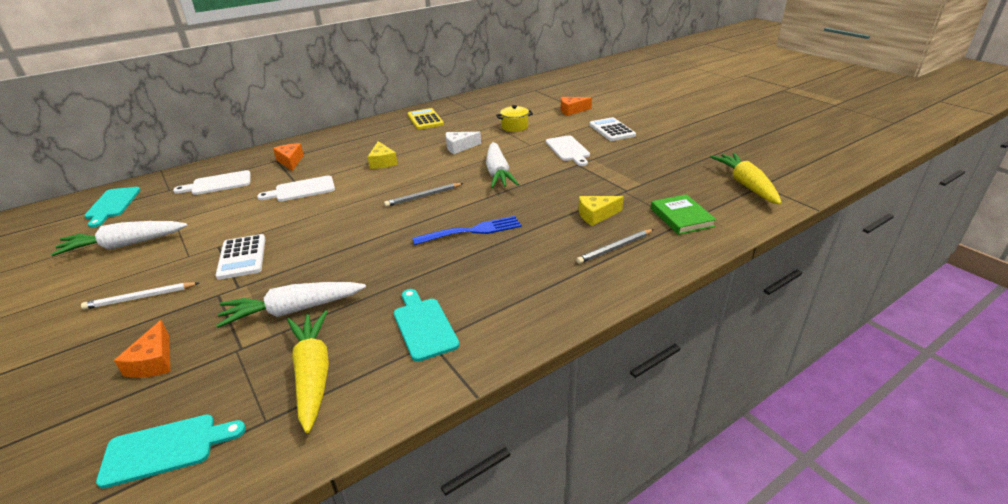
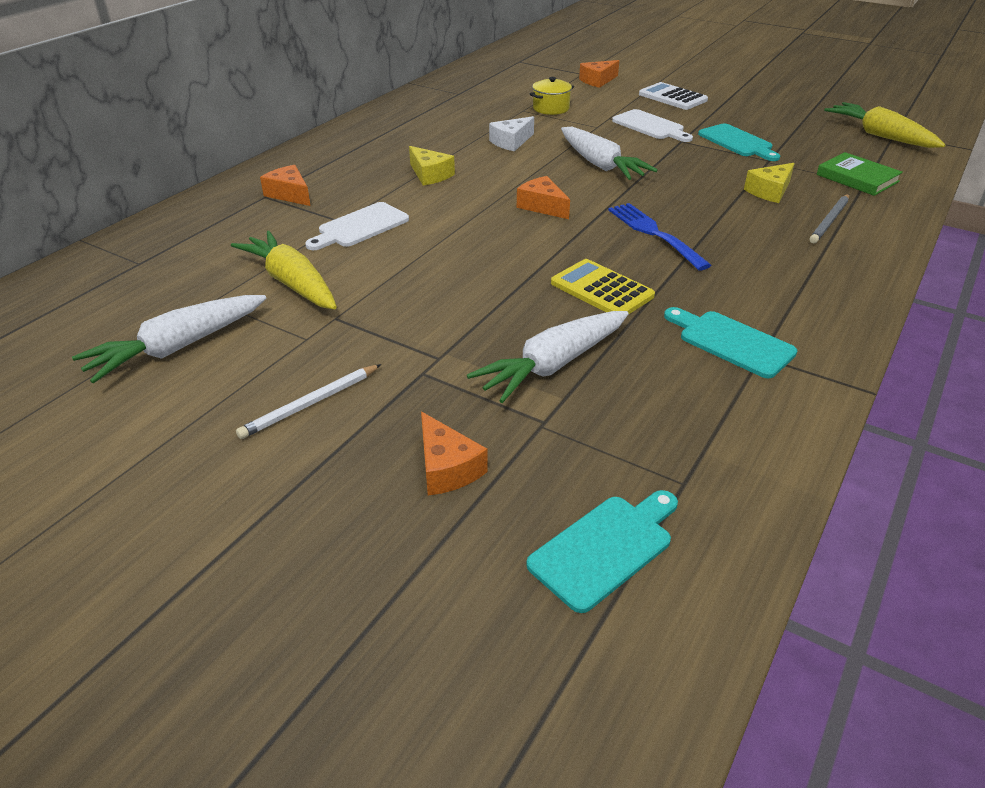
camera: 25 degrees left, 5 degrees up
turquoise cutting board [84,187,141,228] -> turquoise cutting board moved to [698,123,780,161]
white cutting board [173,170,251,195] -> none
white calculator [216,234,265,280] -> none
yellow carrot [287,310,329,433] -> yellow carrot moved to [231,231,337,309]
grey pencil [384,183,464,207] -> orange cheese [517,176,570,219]
yellow calculator [408,108,444,130] -> yellow calculator moved to [551,259,655,315]
blue fork [412,216,521,245] -> blue fork turned 75 degrees counterclockwise [608,203,712,270]

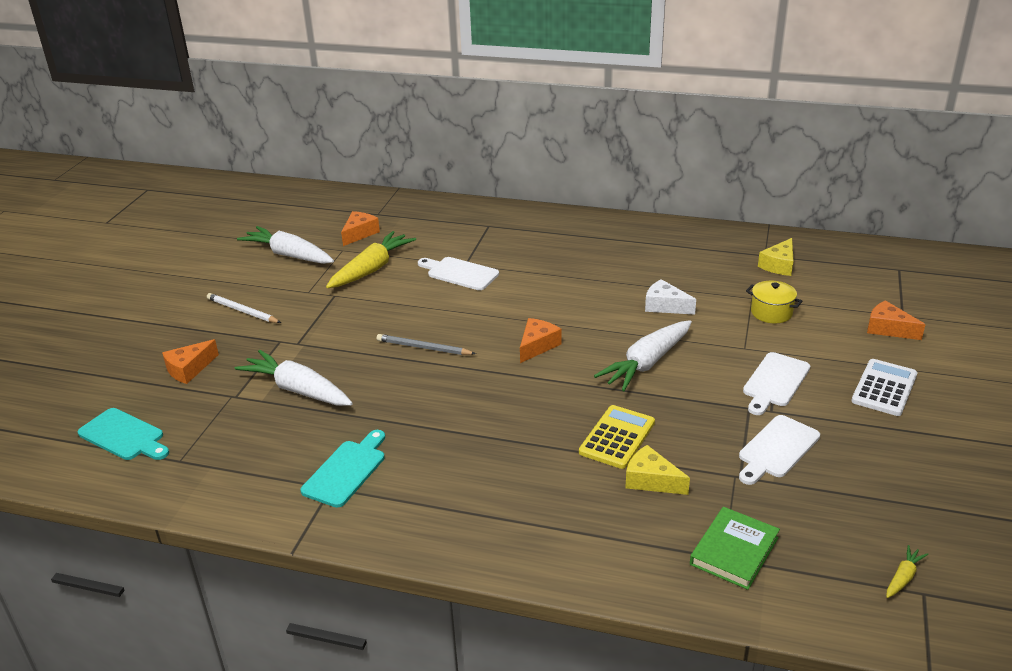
camera: 75 degrees right, 5 degrees down
orange cheese [260,165,311,206] -> orange cheese moved to [341,211,380,246]
yellow cheese [409,146,455,186] -> yellow cheese moved to [758,238,793,276]
yellow calculator [551,259,655,315] -> yellow calculator moved to [579,405,655,469]
blue fork [608,203,712,270] -> none
turquoise cutting board [698,123,780,161] -> white cutting board [739,415,820,485]
grey pencil [809,194,849,243] -> grey pencil moved to [377,334,476,355]
yellow carrot [824,102,945,148] -> yellow carrot [886,545,928,598], size x0.44

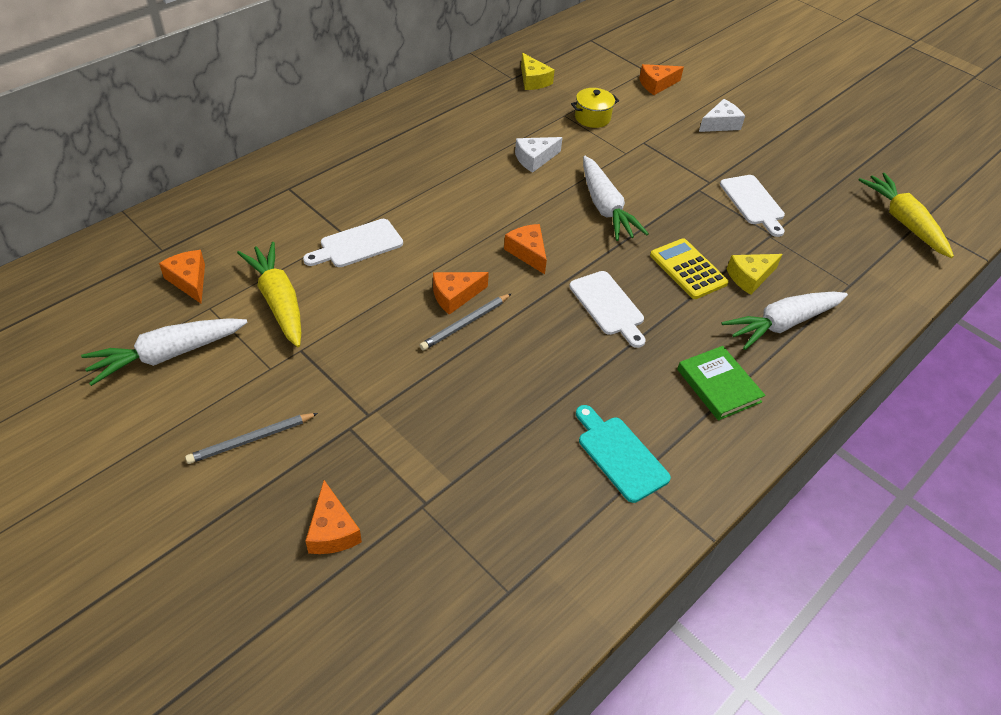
camera: 65 degrees left, 15 degrees up
turquoise cutting board [77,408,169,460] -> none
white pencil [207,293,281,323] -> grey pencil [185,413,318,464]
white carrot [235,350,353,406] -> white carrot moved to [721,292,848,350]
green book [690,507,780,590] -> green book moved to [677,346,765,420]
white cutting board [743,352,810,415] -> white cutting board moved to [569,271,646,348]
white calculator [851,359,917,416] -> white cheese [699,99,745,132]
yellow carrot [886,545,928,598] -> yellow carrot [859,173,954,258], size x2.28
none -> orange cheese [433,272,489,315]

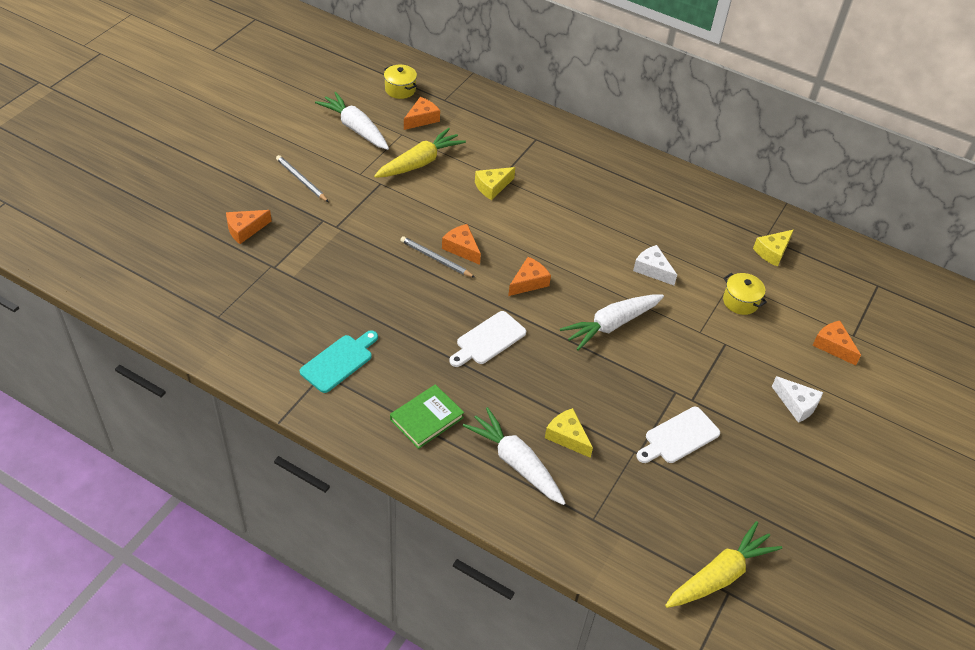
camera: 75 degrees right, 0 degrees up
white cutting board [303,219,403,267] -> yellow cheese [475,167,515,200]
yellow calculator [650,238,729,299] -> none
none -> yellow pot [384,65,417,99]

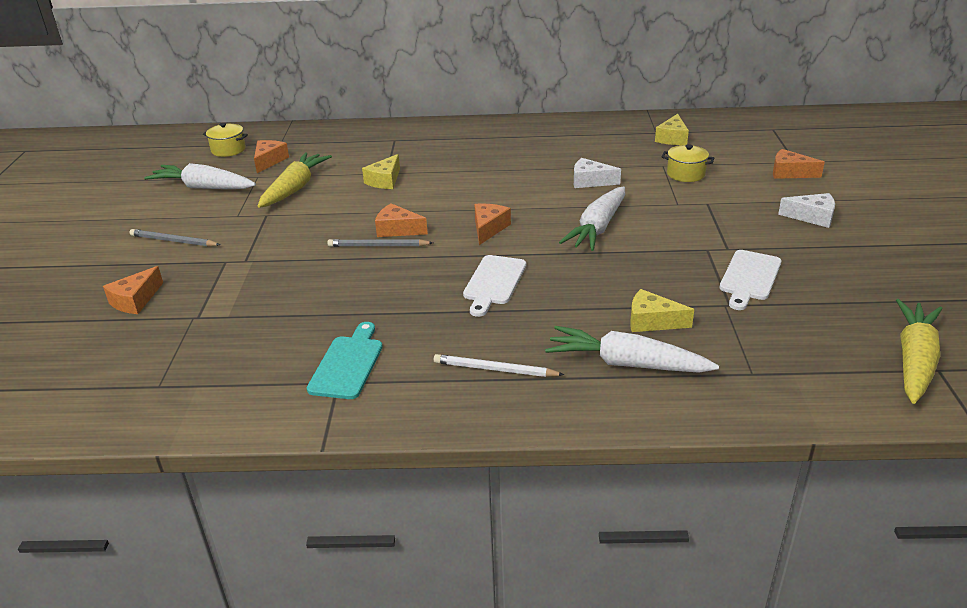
camera: 25 degrees left, 15 degrees down
green book [390,384,464,449] -> white pencil [434,354,564,377]

